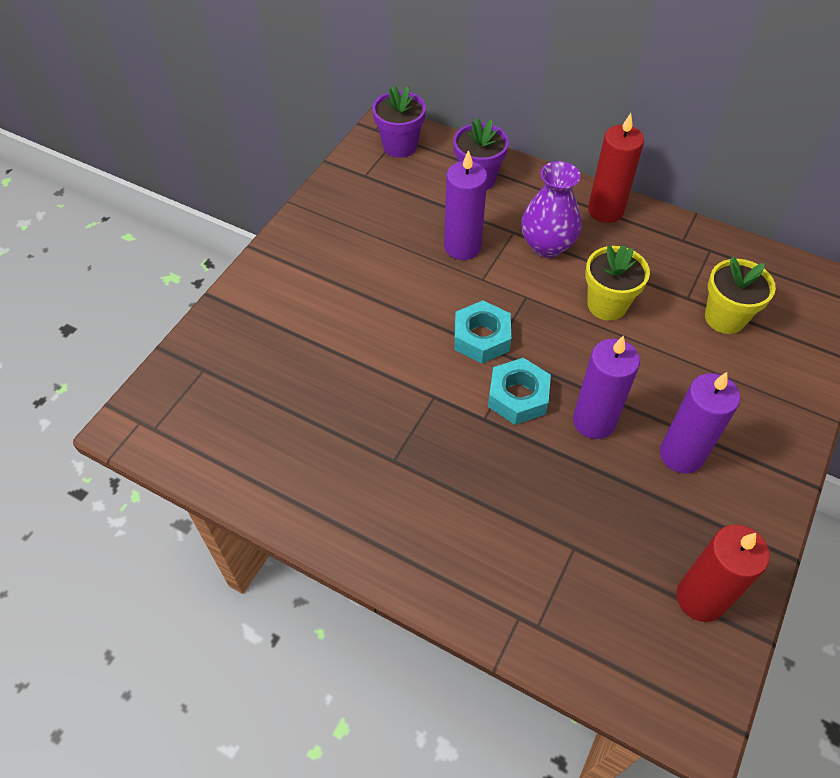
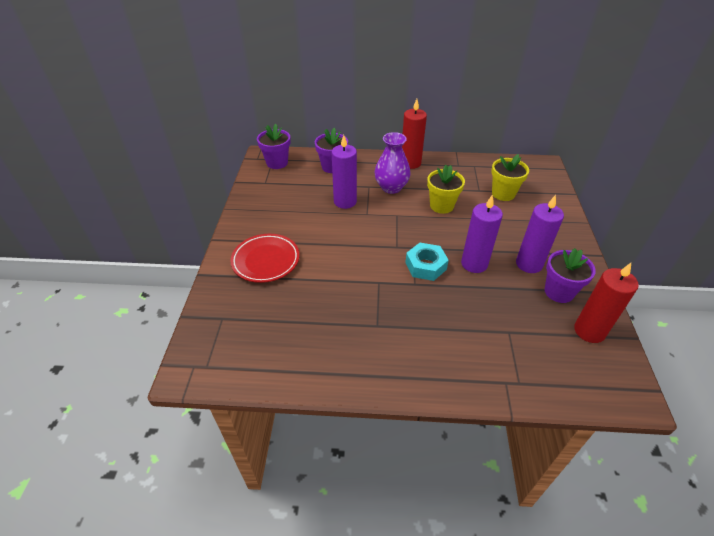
camera: 25 degrees left, 10 degrees down
turquoise nut [454,300,511,363] -> none
none -> red plate [230,234,299,283]
none -> purple flower pot [544,248,596,303]

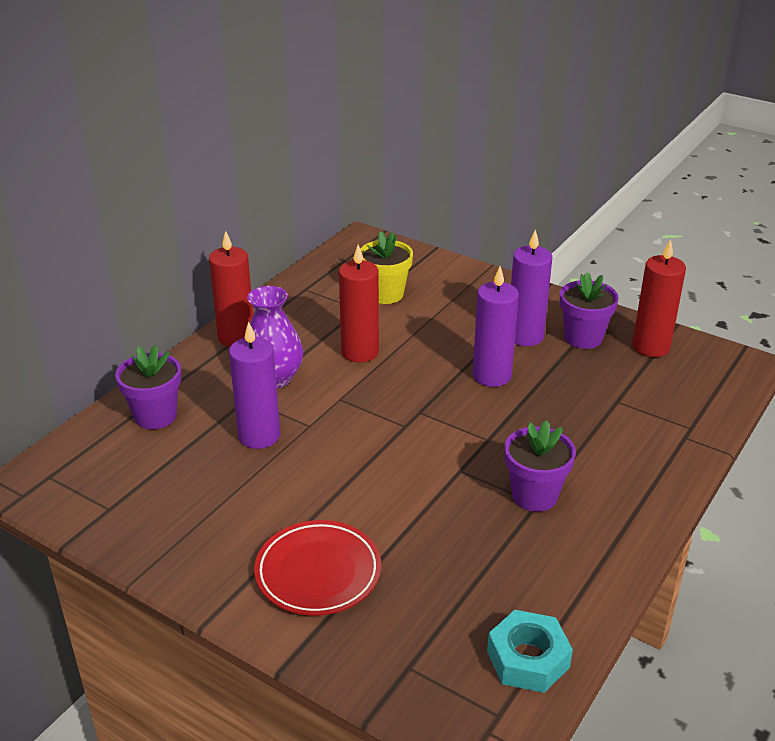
camera: 60 degrees left, 10 degrees down
purple flower pot [257,124,291,169] -> purple flower pot moved to [505,420,576,512]
turquoise nut [405,243,449,281] -> turquoise nut moved to [487,610,573,693]
yellow flower pot [427,165,465,214] -> red candle [339,245,379,363]

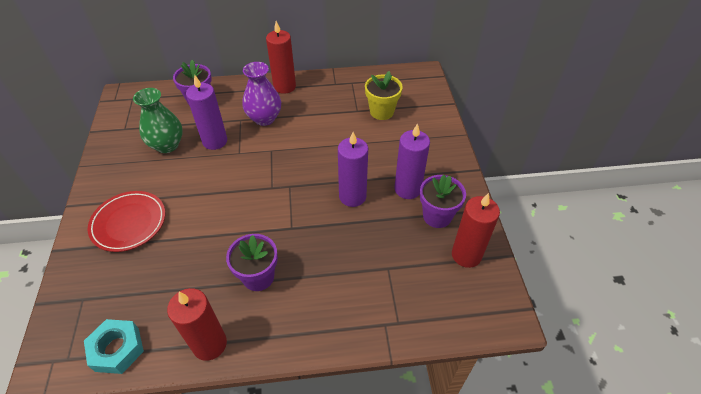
camera: 50 degrees right, 15 degrees up
red candle [339,245,379,363] -> red candle moved to [167,288,227,361]
none -> green vase [133,88,183,153]

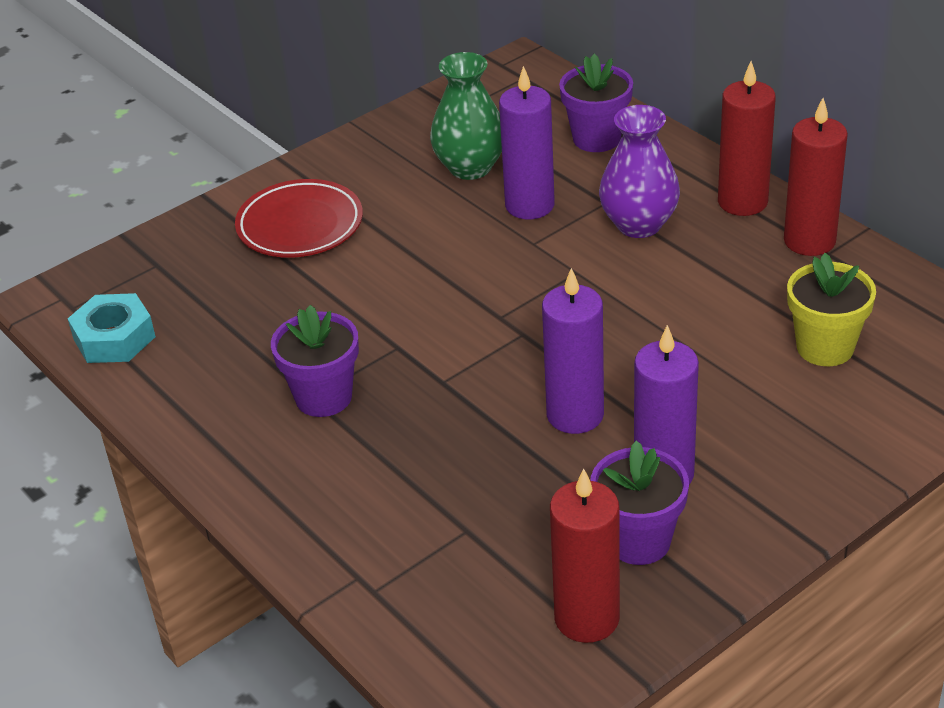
camera: 60 degrees right, 10 degrees down
red candle [167,288,227,361] -> red candle moved to [784,98,848,256]

